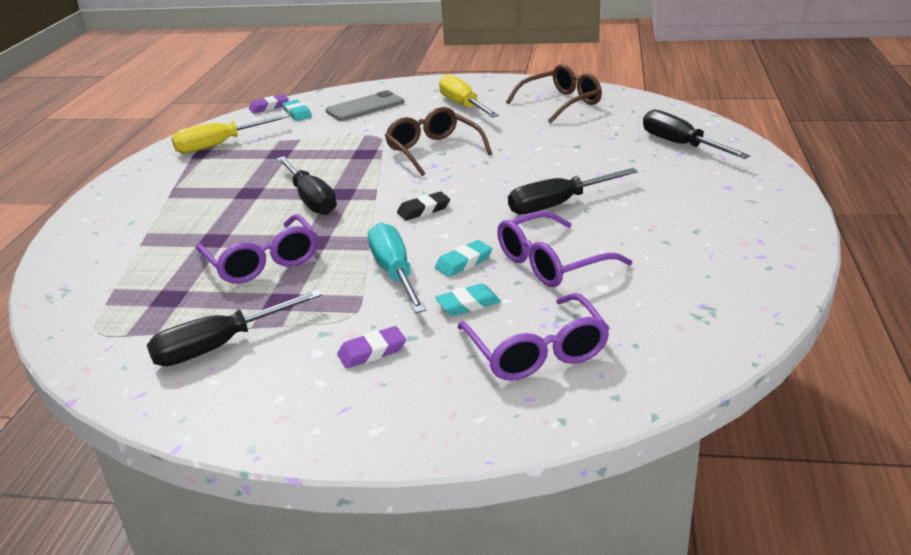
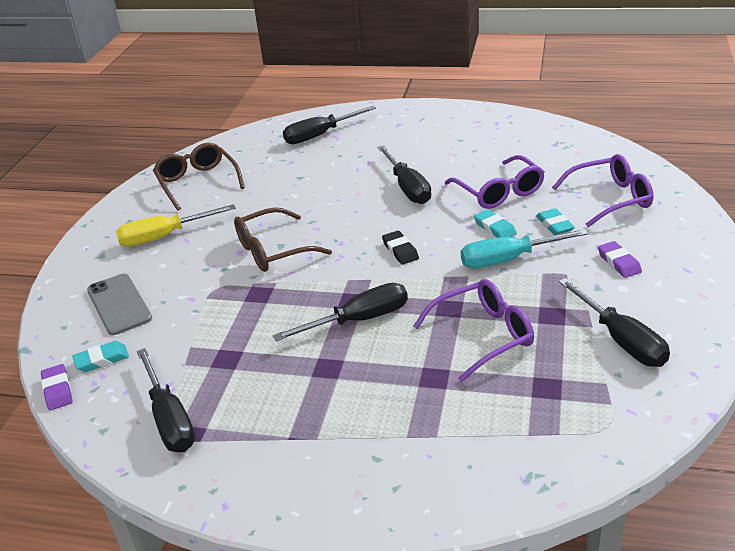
camera: 85 degrees left, 5 degrees up
yellow screwdriver [172,114,289,153] -> black screwdriver [137,348,195,452]

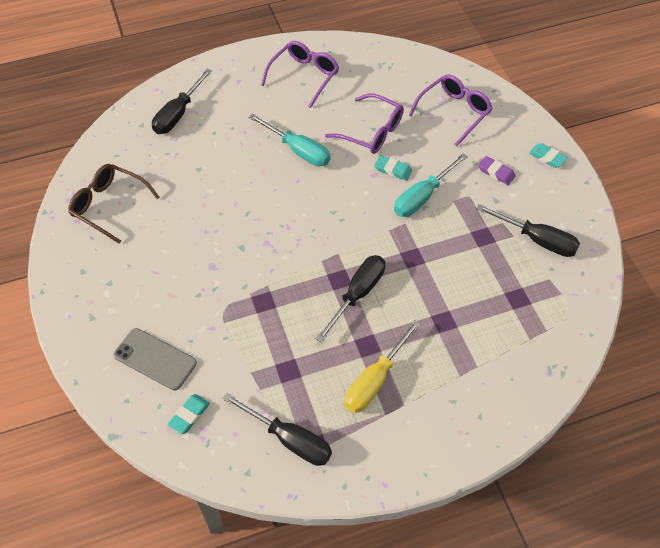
camera: 35 degrees left, 20 degrees up
purple eraser [41,364,73,410] -> none
yellow screwdriver [116,204,236,247] -> yellow screwdriver moved to [344,320,421,413]
brown glasses [234,207,332,272] -> none
black screwdriver [378,145,431,204] -> turquoise screwdriver [249,114,331,167]
black eraser [382,231,419,265] -> none
purple glasses [413,279,534,382] -> purple glasses moved to [261,41,339,108]
turquoise eraser [536,208,575,235] -> turquoise eraser moved to [529,143,568,168]

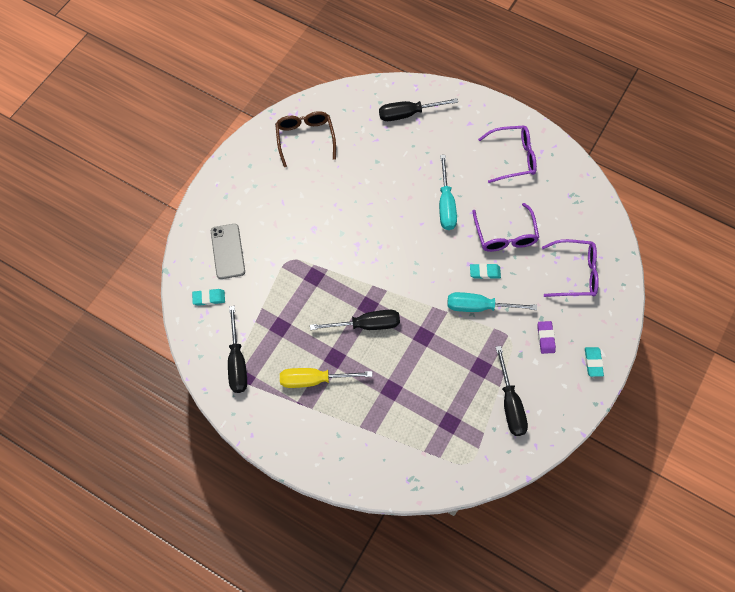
camera: 50 degrees right, 10 degrees up
turquoise eraser [374,155,412,181] -> turquoise eraser turned 75 degrees counterclockwise [470,263,501,279]

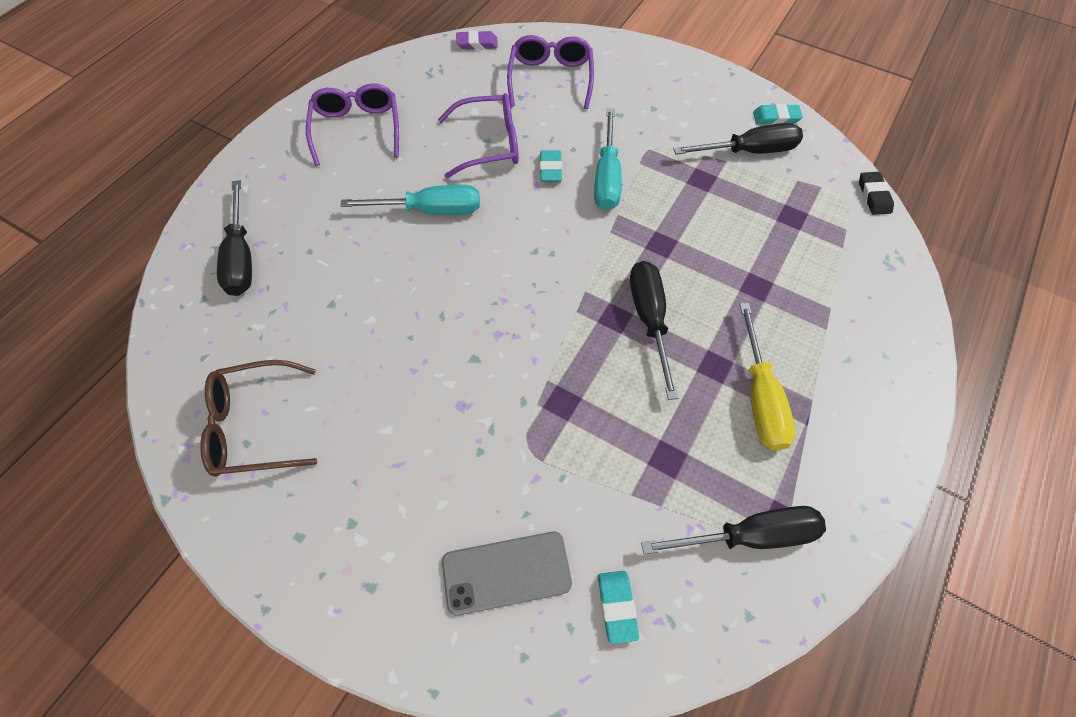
camera: 90 degrees left, 5 degrees down
purple eraser [537,321,556,354] -> purple eraser moved to [456,30,498,50]
turquoise eraser [585,347,604,377] -> turquoise eraser moved to [753,104,803,125]
none -> black eraser [859,172,894,215]

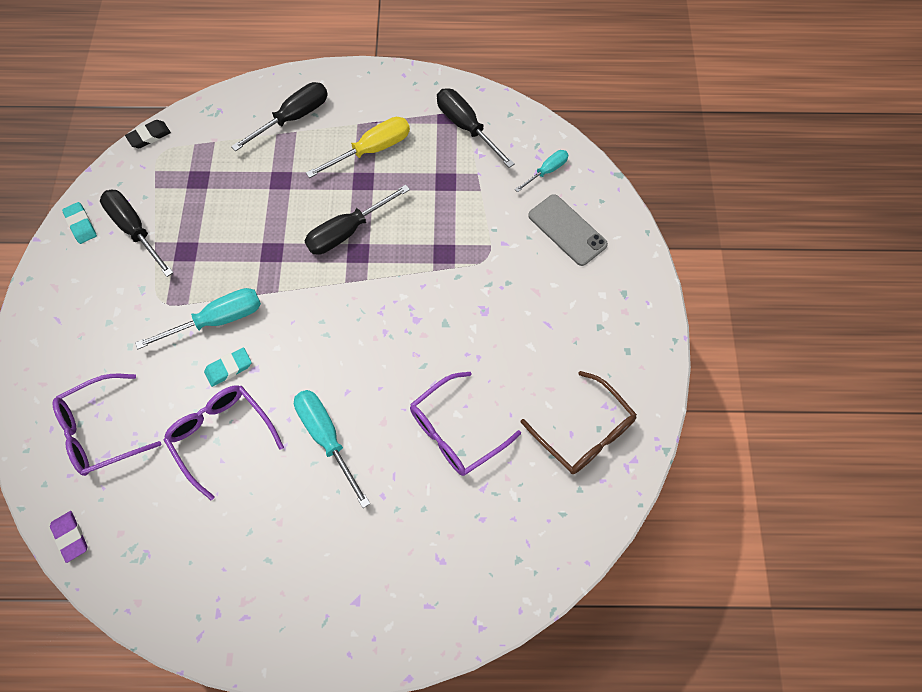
camera: 120 degrees left, 5 degrees up
black screwdriver [217,180,252,296] -> black screwdriver moved to [231,82,328,151]
purple glasses [306,83,399,166] -> purple glasses moved to [410,372,521,476]
turquoise eraser [598,571,639,644] -> turquoise screwdriver [515,150,569,192]

